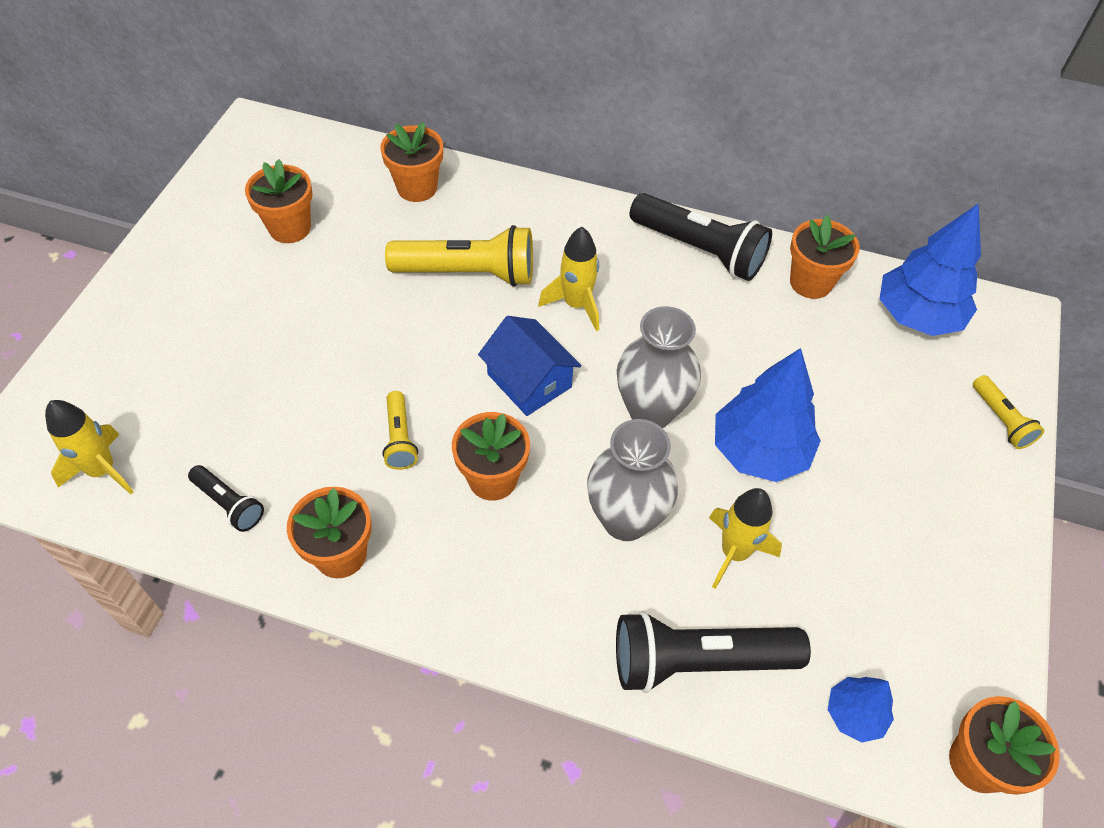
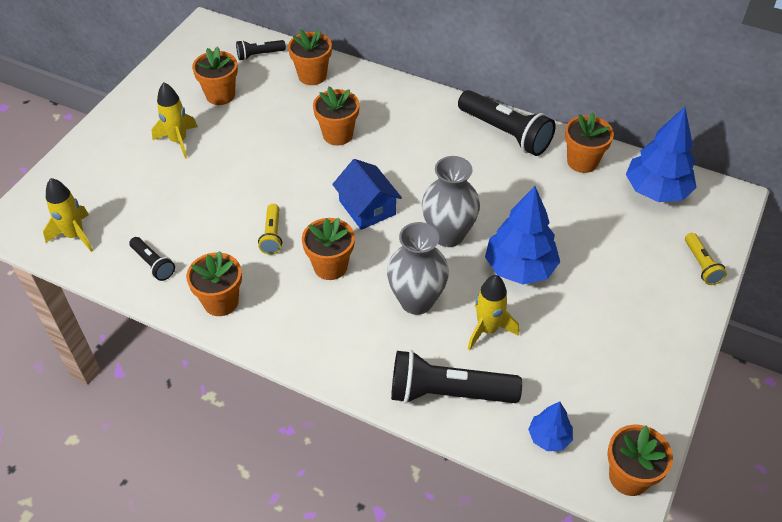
camera: 10 degrees right, 5 degrees down
yellow flashlight [385,225,533,287] -> orange flower pot [313,87,360,146]
yellow rocket [538,227,599,331] -> yellow rocket moved to [151,82,198,159]
none -> black flashlight [236,40,286,60]

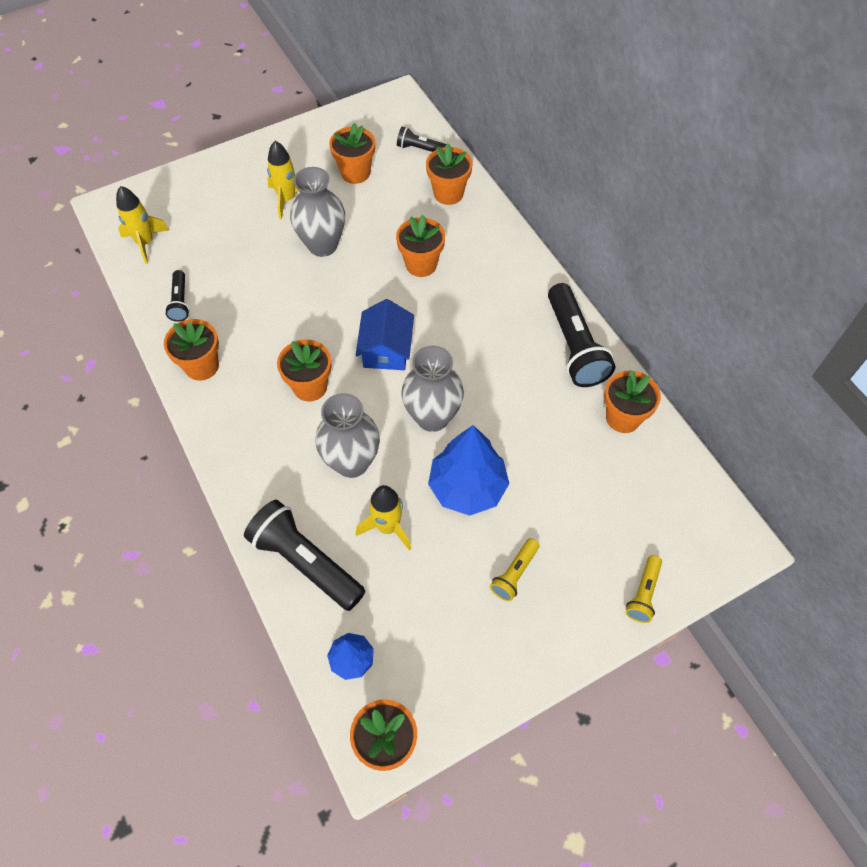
camera: 35 degrees right, 10 degrees up
yellow flashlight [258,204,282,254] -> yellow flashlight moved to [490,538,540,601]
blue tree [626,107,697,202] -> none
none -> grey vase [290,167,345,257]

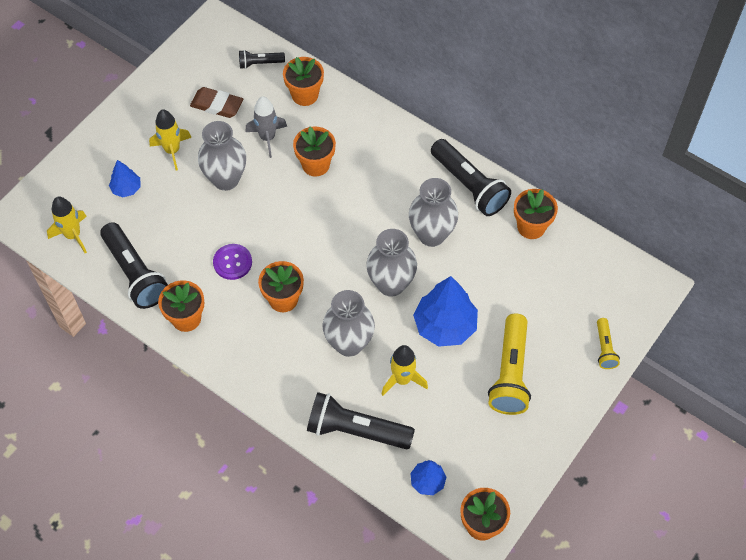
camera: 25 degrees left, 0 degrees up
black flashlight [165,270,190,322] -> black flashlight [100,222,168,309], size x1.94
orange flower pot [329,122,375,184] -> brown eraser [190,87,243,118]
blue house [356,299,414,370] -> none
yellow flashlight [490,538,540,601] -> yellow flashlight [488,314,531,415], size x1.94
none -> blue tree [109,160,141,197]
none -> purple button [213,244,252,280]
none -> grey rocket [245,96,287,158]
none -> grey vase [409,178,458,247]

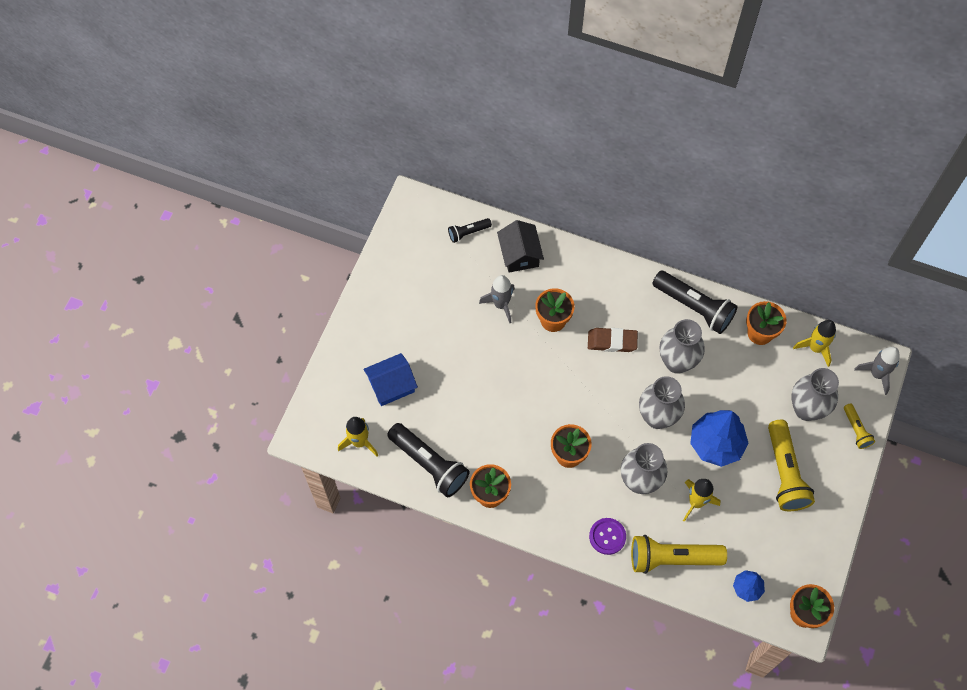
camera: 15 degrees left, 5 degrees up
blue tree [109,160,141,197] -> blue house [364,353,418,406]
yellow rocket [149,110,192,170] -> yellow rocket moved to [793,320,836,367]
brown eraser [190,87,243,118] -> brown eraser moved to [588,328,638,352]
grey vase [198,121,246,191] -> grey vase moved to [791,368,839,421]
purple button [213,244,252,280] -> purple button moved to [589,518,626,555]
orange flower pot [283,57,324,106] -> black house [497,220,544,273]
black flashlight [307,392,415,449] -> yellow flashlight [631,535,727,574]
none -> grey rocket [854,347,900,395]

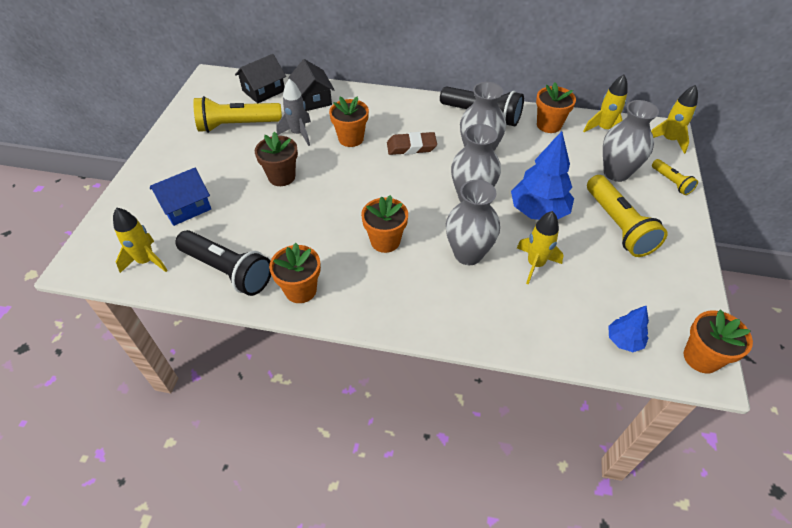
camera: 10 degrees left, 15 degrees down
black flashlight [448,218,492,243] -> black house [235,54,286,103]
purple button [589,518,626,555] -> none
yellow flashlight [631,535,727,574] -> yellow flashlight moved to [193,96,282,133]
grey rocket [854,347,900,395] -> yellow rocket [651,85,698,154]
none -> brown flower pot [255,131,298,186]

